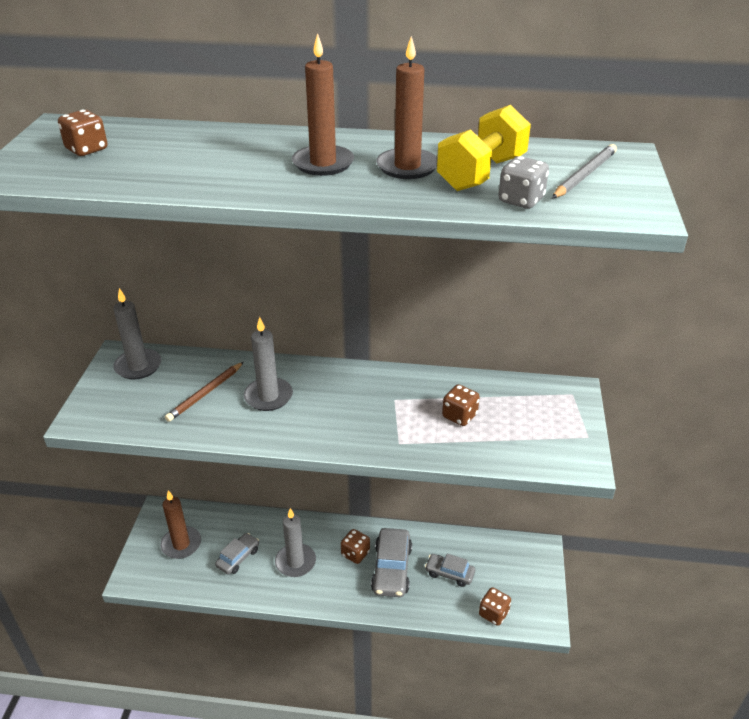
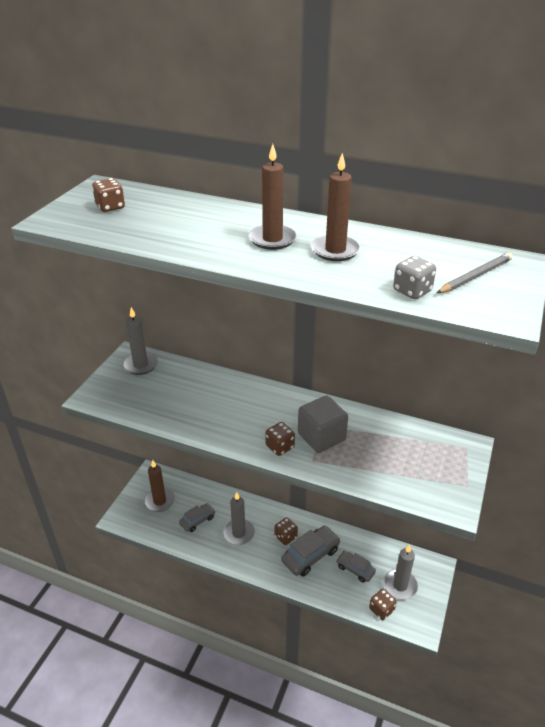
camera: 15 degrees right, 0 degrees up
brown pencil [165,362,244,422] -> none
grey candle [244,317,293,411] -> grey candle moved to [383,544,418,600]
grey car [371,528,412,597] -> grey car turned 150 degrees counterclockwise [281,526,340,576]
yellow dumbbell [437,105,531,191] -> none
brown dice [442,384,480,426] -> brown dice moved to [265,422,295,456]
none -> grey cube [298,396,348,453]

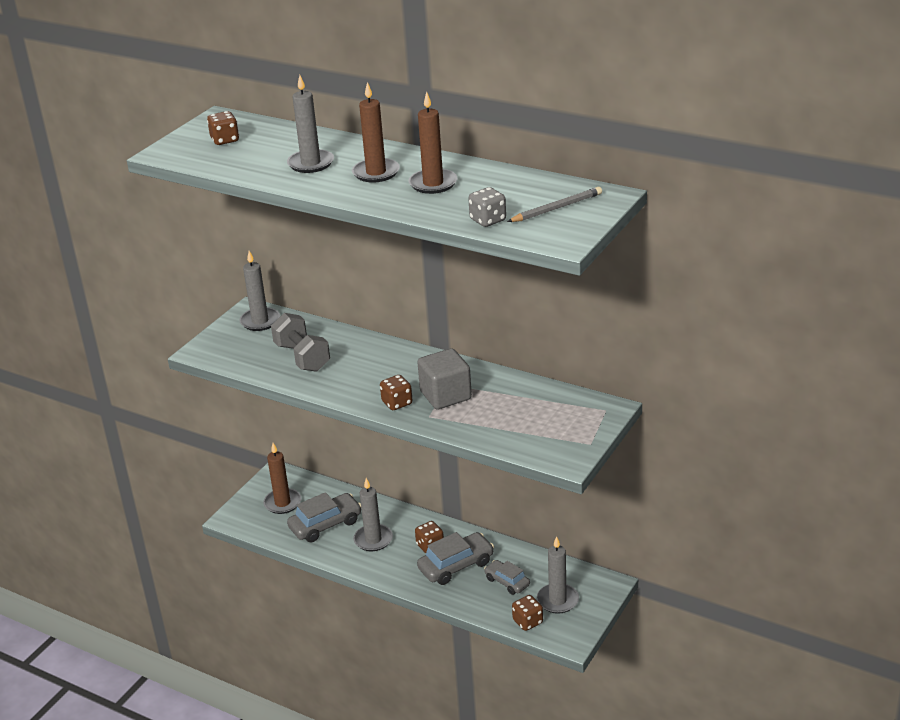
camera: 10 degrees right, 5 degrees down
grey car [179,503,216,532] -> grey car [287,492,361,542], size x1.61
none -> grey dumbbell [271,313,330,372]
none -> grey candle [287,75,334,173]

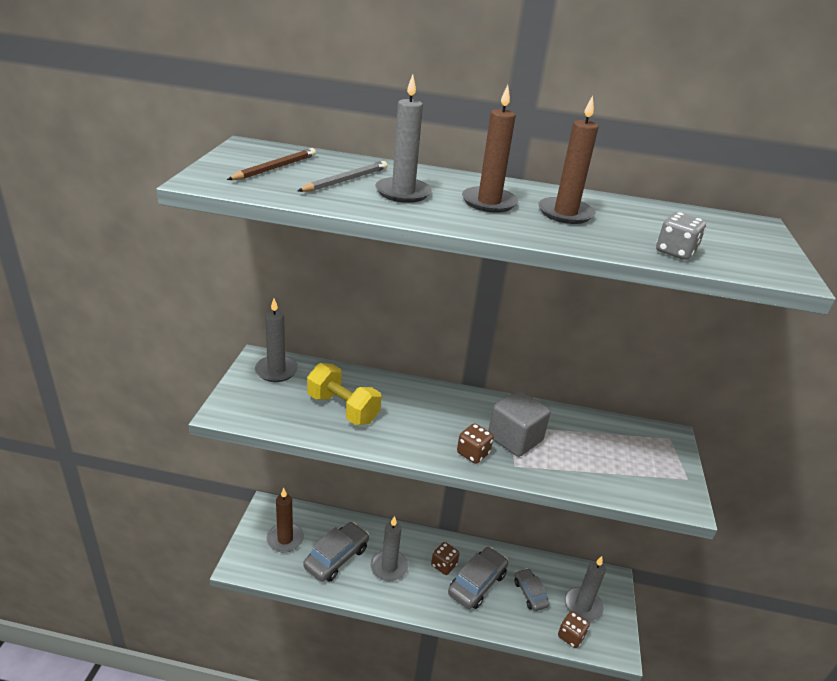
camera: 25 degrees left, 0 degrees up
brown dice [207,111,239,145] -> brown pencil [227,148,316,180]
grey dumbbell [271,313,330,372] -> yellow dumbbell [307,363,382,425]
grey car [484,560,530,595] -> grey car turned 45 degrees clockwise [514,568,549,611]
grey pencil [507,187,602,222] -> grey pencil moved to [298,161,388,192]

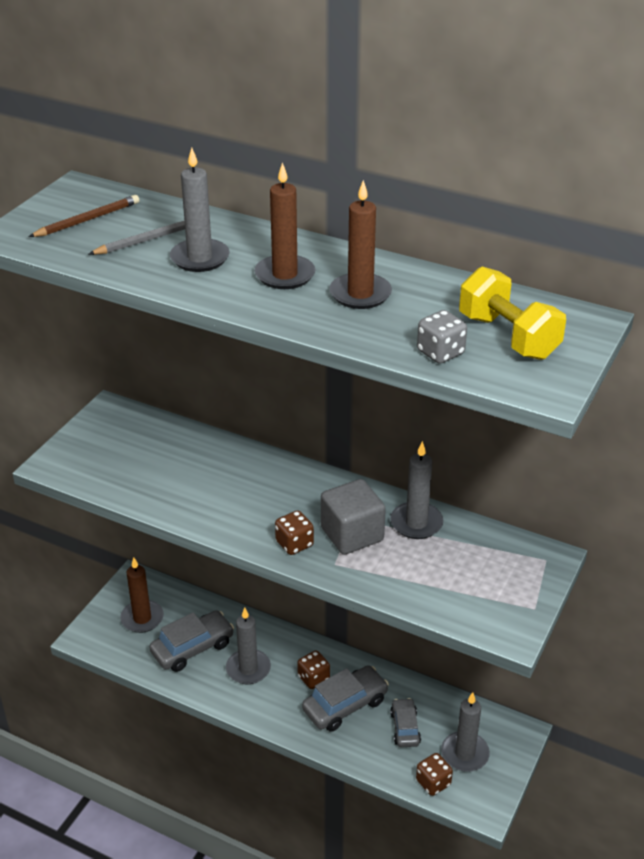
camera: 20 degrees right, 5 degrees up
grey candle [255,299,298,382] -> grey candle moved to [390,441,443,539]
yellow dumbbell [307,363,382,425] -> yellow dumbbell moved to [459,267,566,360]

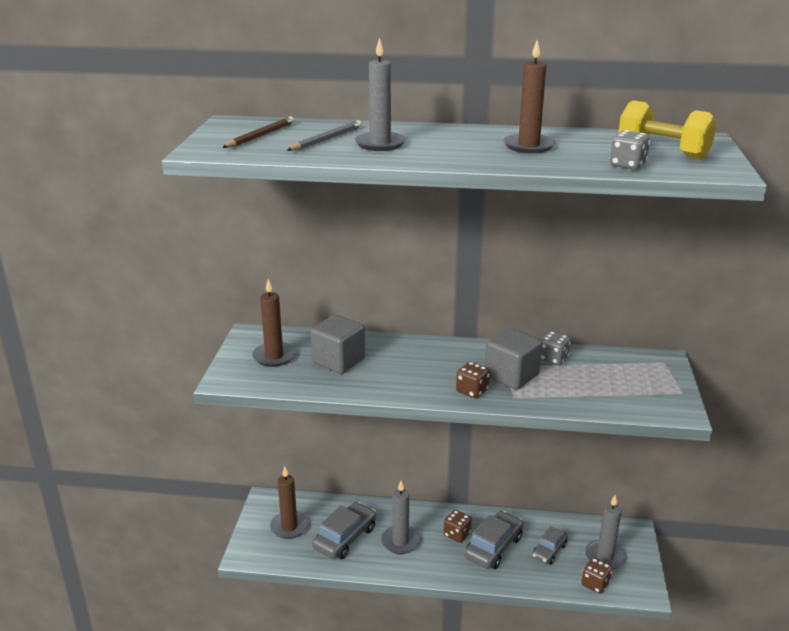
camera: 20 degrees left, 10 degrees down
brown candle [254,162,316,289] -> brown candle moved to [252,279,296,367]
grey candle [390,441,443,539] -> grey dice [541,331,571,365]
grey car [390,698,421,747] -> grey car turned 120 degrees counterclockwise [532,526,568,564]
none -> grey cube [310,315,365,374]

